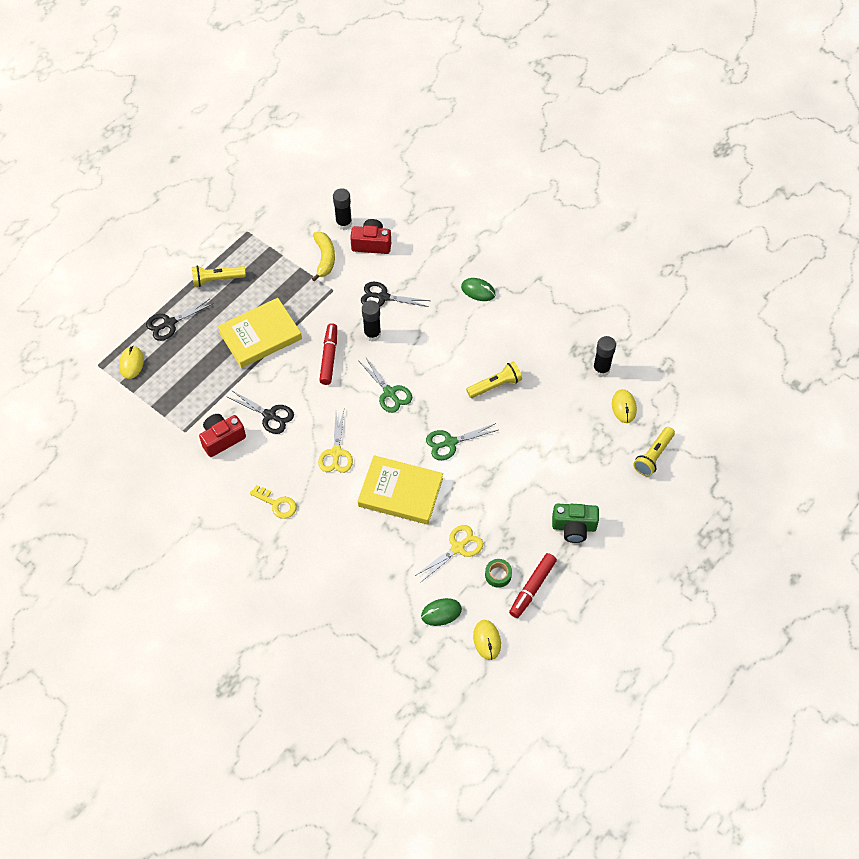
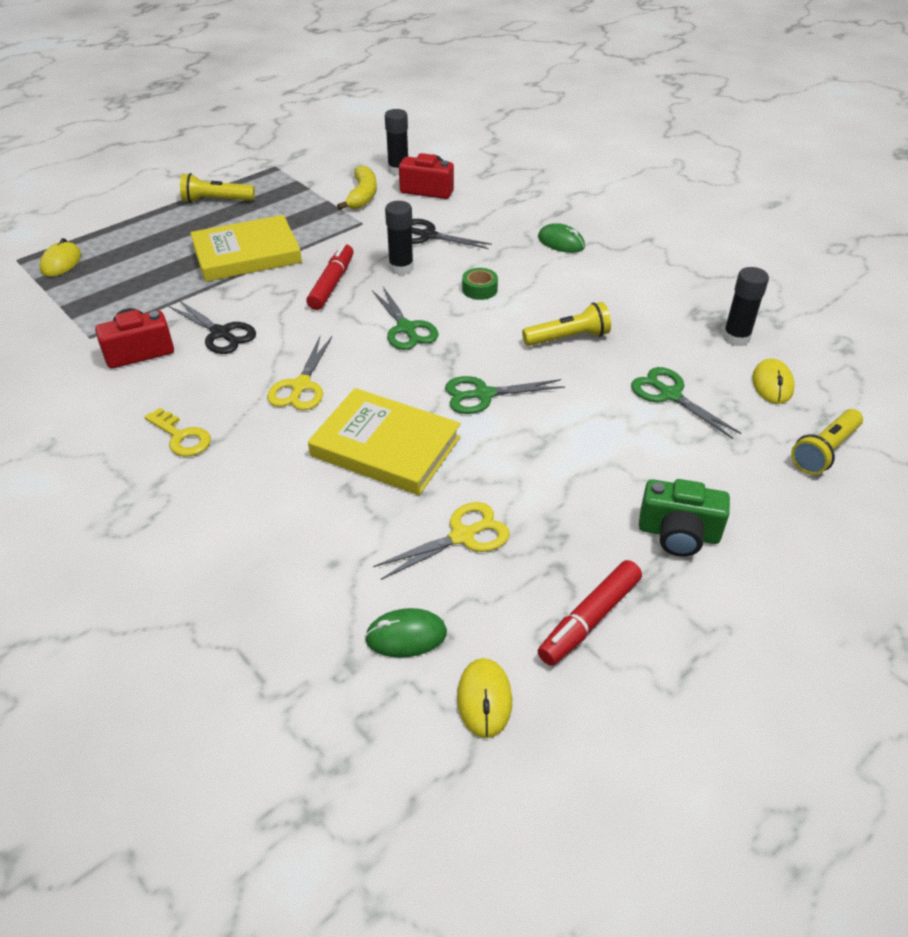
camera: 10 degrees right, 15 degrees down
black scissors [146,299,214,341] -> none
green tape [485,559,512,588] -> green tape moved to [462,268,498,300]
none -> green scissors [631,367,741,439]

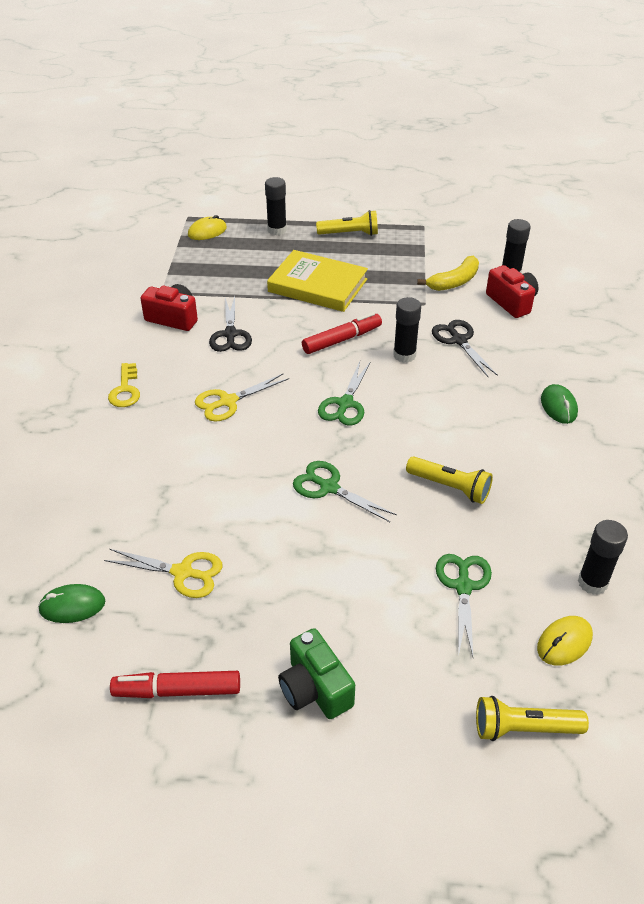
camera: 45 degrees right, 0 degrees up
yellow flashlight [180,173,255,203] -> yellow flashlight turned 135 degrees clockwise [316,210,378,236]
yellow book [308,388,461,495] -> none
green mouse [365,608,447,658] -> green mouse turned 45 degrees counterclockwise [38,584,105,623]
yellow mouse [457,658,512,738] -> none
green tape [462,268,498,300] -> none
none -> black glue stick [265,177,287,235]

